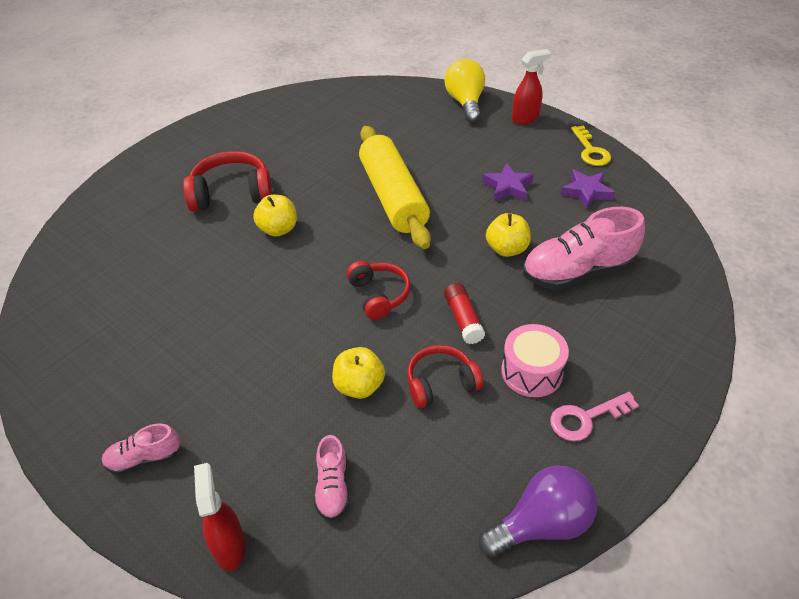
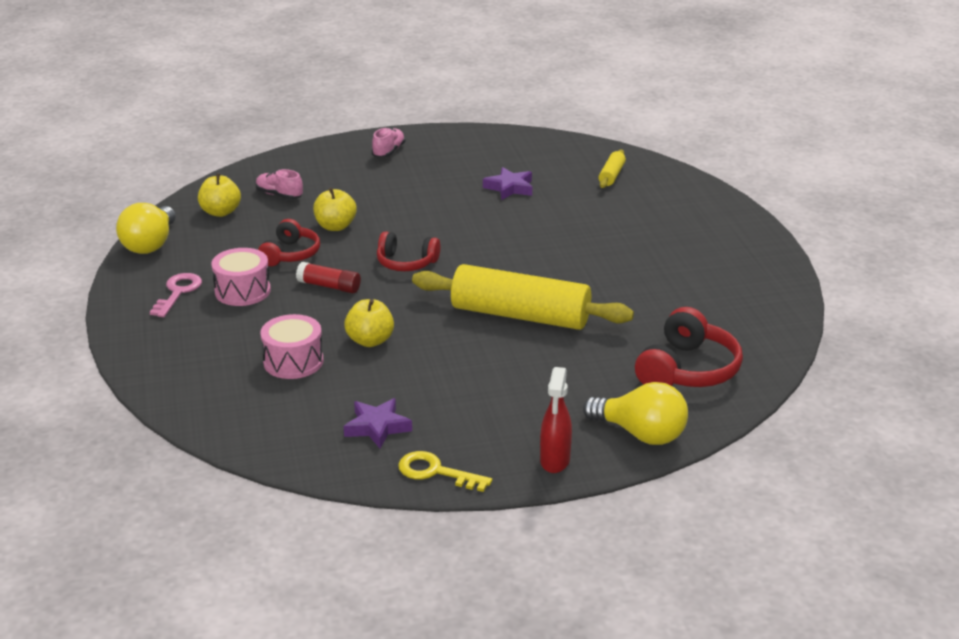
camera: 125 degrees right, 15 degrees down
red headphones [183,151,272,212] -> red headphones moved to [635,307,743,387]
red spray bottle [194,463,246,571] -> none
yellow apple [253,195,297,237] -> yellow apple moved to [198,173,241,217]
purple light bulb [479,465,598,557] -> yellow light bulb [116,203,176,254]
purple star [482,163,534,201] -> purple star moved to [483,167,532,200]
pink shoe [523,207,645,290] -> pink drum [260,314,324,379]
none -> yellow rolling pin [598,149,626,188]

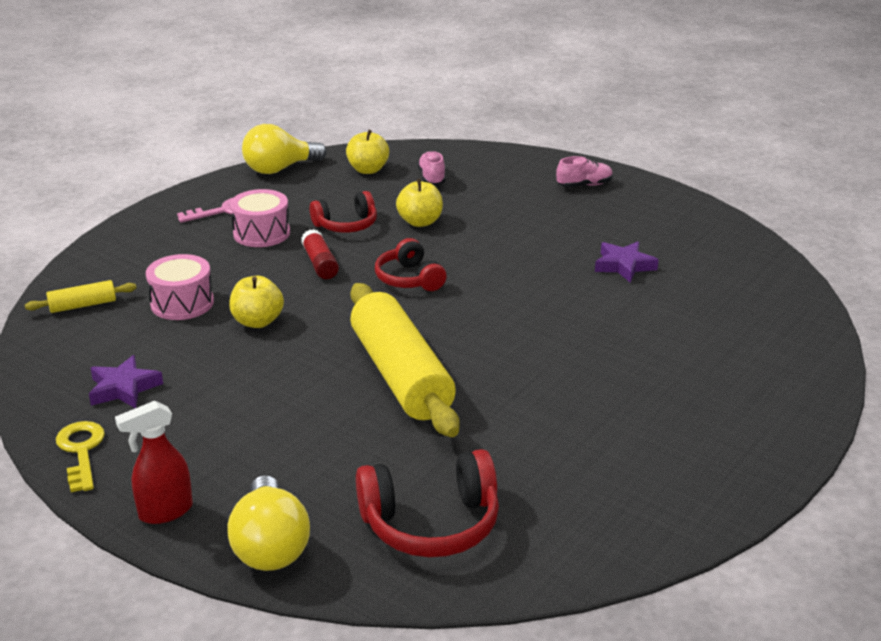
camera: 50 degrees right, 0 degrees up
yellow rolling pin [598,149,626,188] -> yellow rolling pin moved to [25,280,137,313]

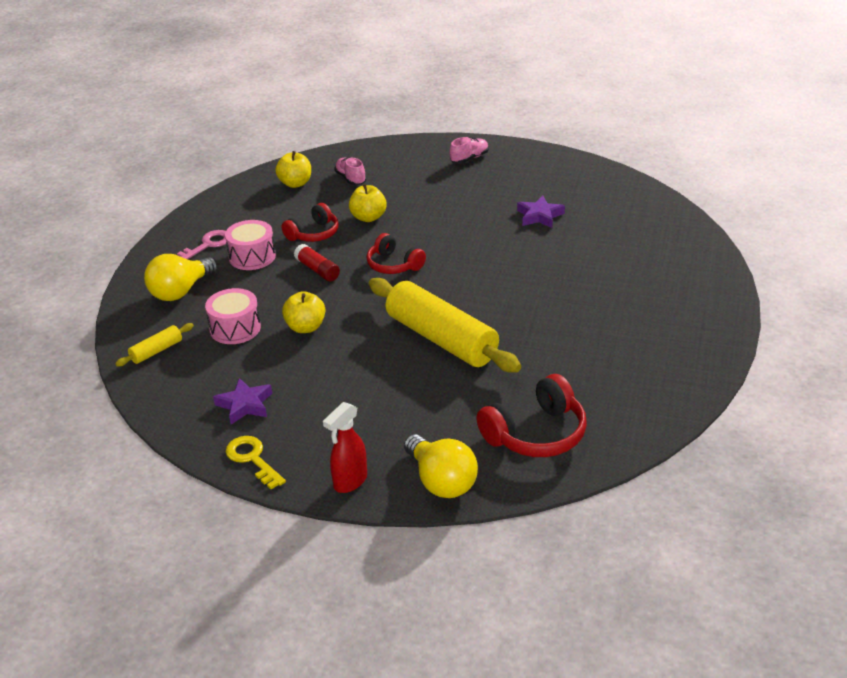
camera: 20 degrees left, 5 degrees up
yellow light bulb [242,124,327,174] -> yellow light bulb moved to [144,254,218,301]

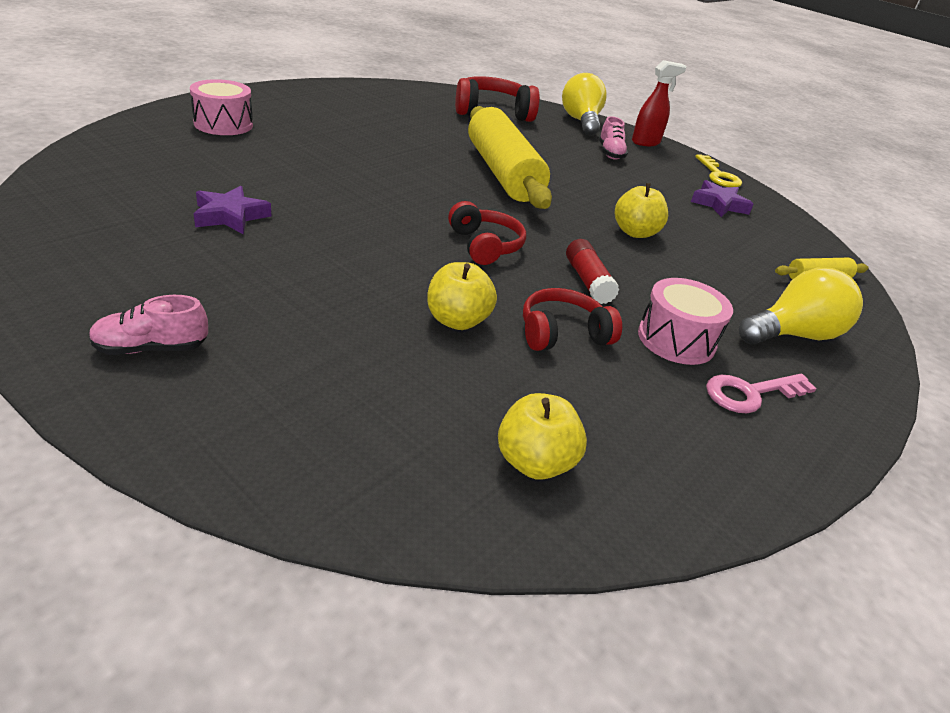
camera: 160 degrees left, 0 degrees up
pink drum [205,288,261,344] -> pink drum moved to [190,79,253,135]
pink shoe [334,158,366,185] -> pink shoe moved to [599,116,628,160]

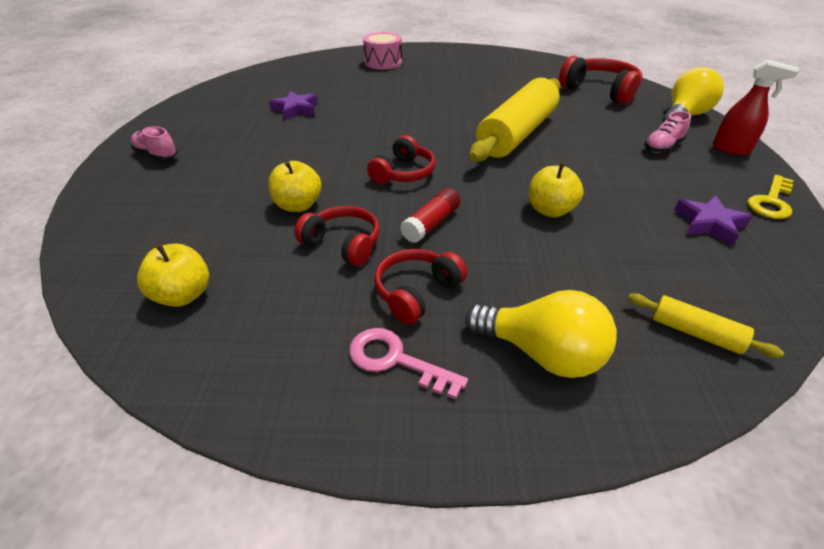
camera: 55 degrees right, 5 degrees up
pink drum [638,278,733,365] -> red headphones [374,249,467,325]

